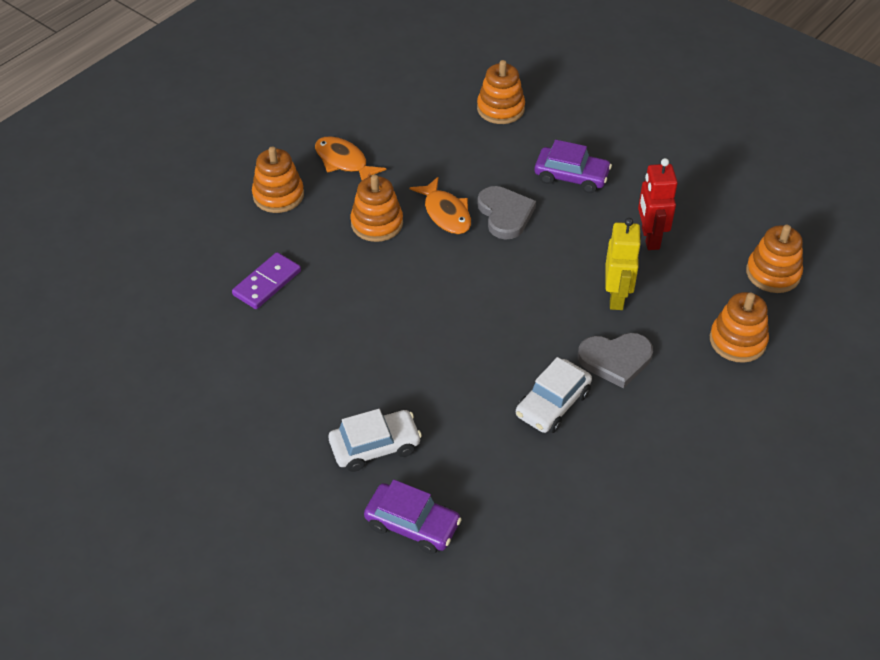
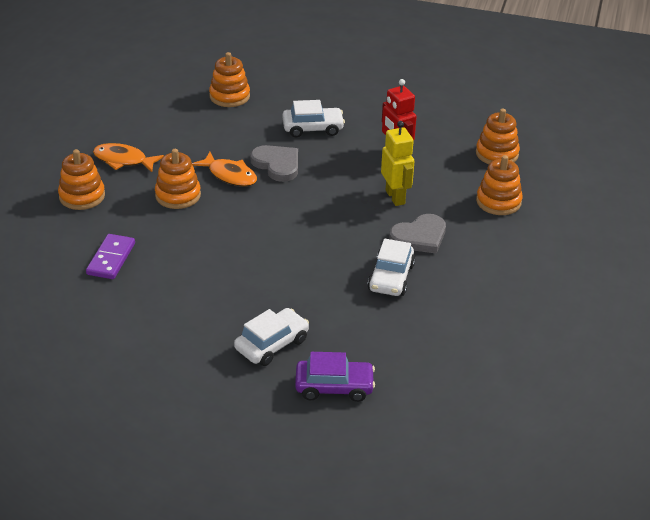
camera: 25 degrees left, 10 degrees down
purple car [535,140,612,193] -> white car [282,100,345,138]

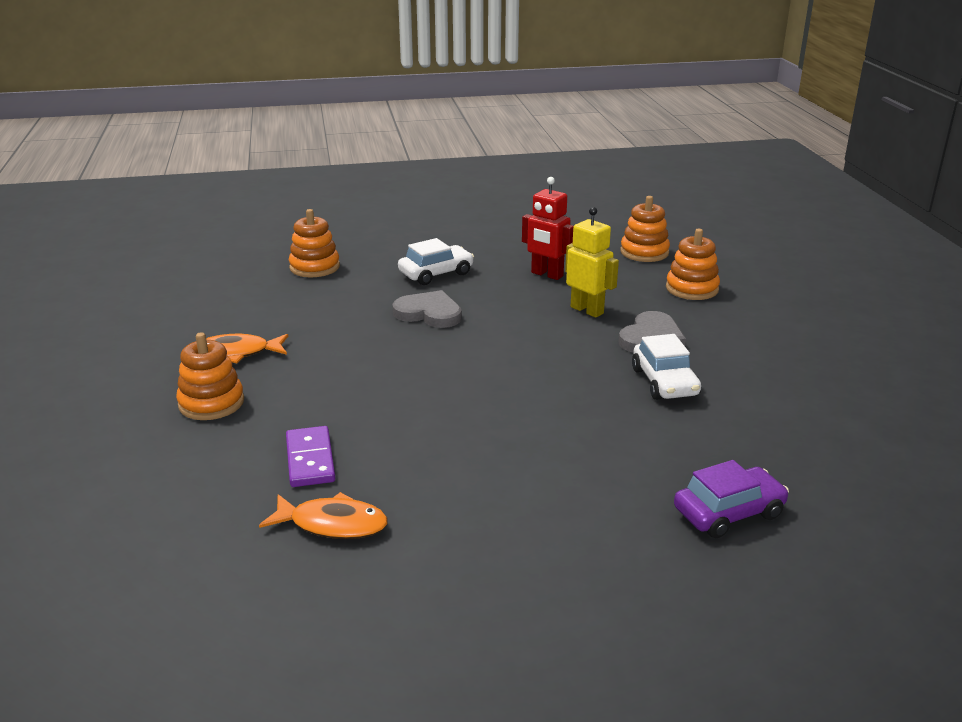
camera: 25 degrees left, 10 degrees down
orange stacking toy [155,149,201,209] -> none
orange fish [192,152,257,187] -> orange fish moved to [259,492,388,539]
white car [234,308,309,366] -> none

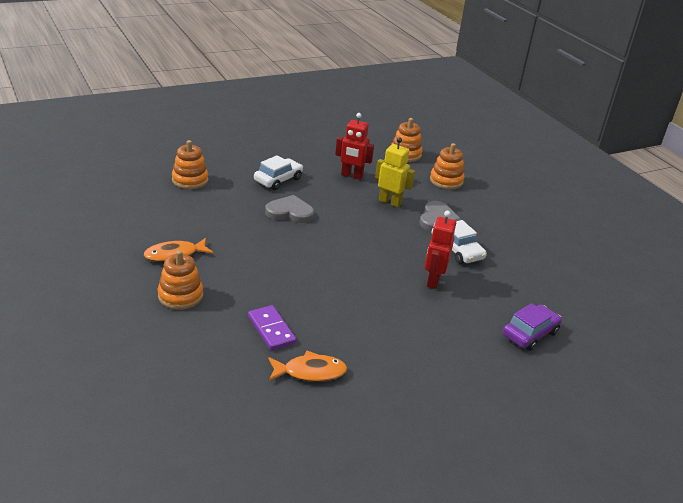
camera: 20 degrees left, 5 degrees up
none -> red robot [425,211,456,289]

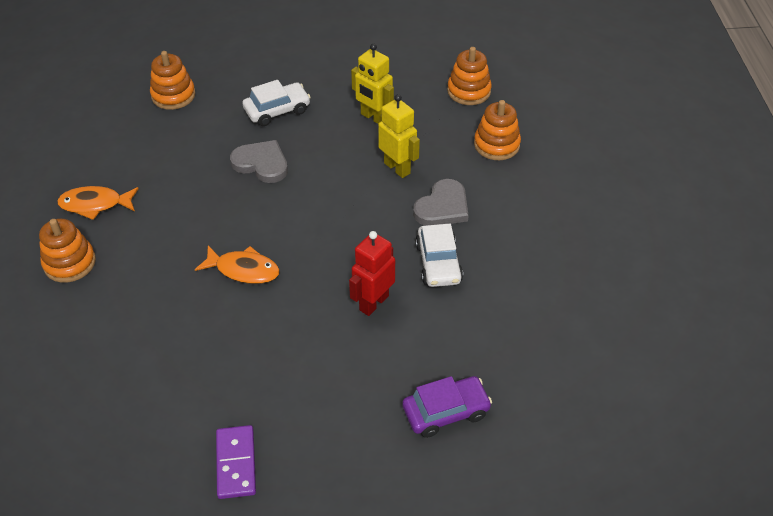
camera: 25 degrees right, 15 degrees up
purple domino [248,305,297,350] -> purple domino moved to [216,425,256,499]
orange fish [268,351,347,382] -> orange fish moved to [195,246,280,284]
red robot [335,113,374,180] -> yellow robot [351,43,394,124]

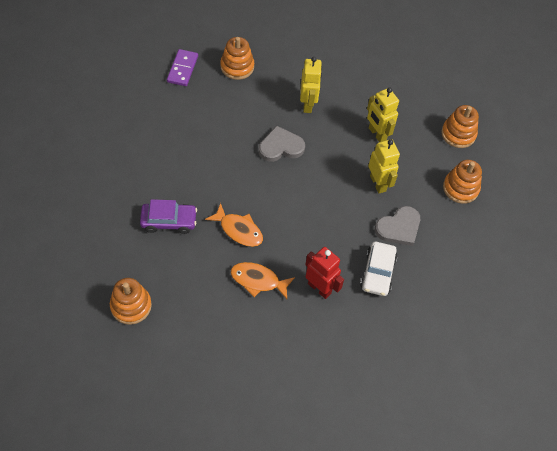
camera: 15 degrees right, 10 degrees up
orange stacking toy [39,219,96,283] -> orange stacking toy moved to [110,278,152,325]
orange fish [57,186,139,220] -> orange fish moved to [231,262,295,299]
purple domino [216,425,256,499] -> purple domino moved to [167,49,198,86]
grey heart [230,140,288,183] -> grey heart turned 60 degrees counterclockwise [259,126,305,162]
white car [242,80,311,126] -> yellow robot [300,57,322,113]
red robot [349,231,395,316] -> red robot turned 75 degrees clockwise [305,247,344,299]
purple car [402,376,492,438] -> purple car moved to [140,199,197,234]

